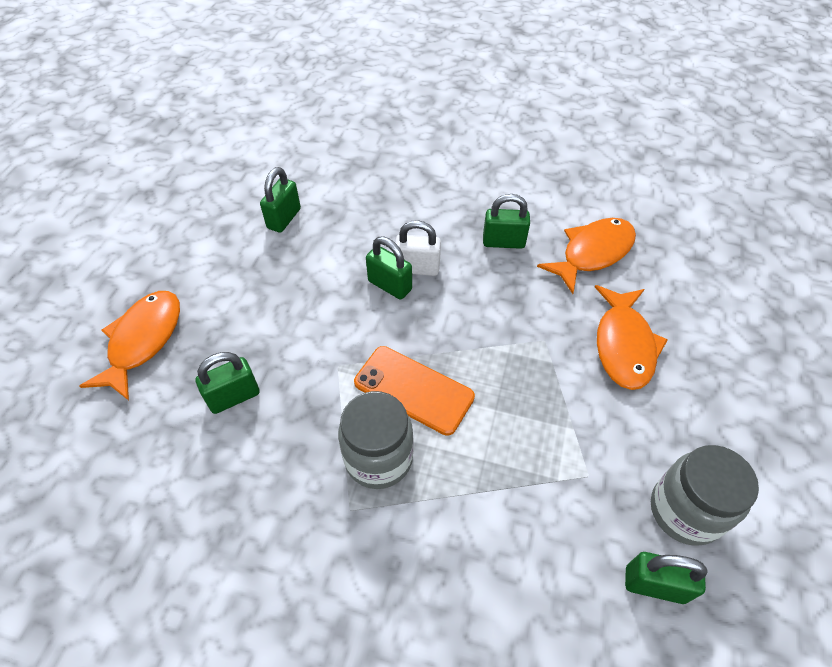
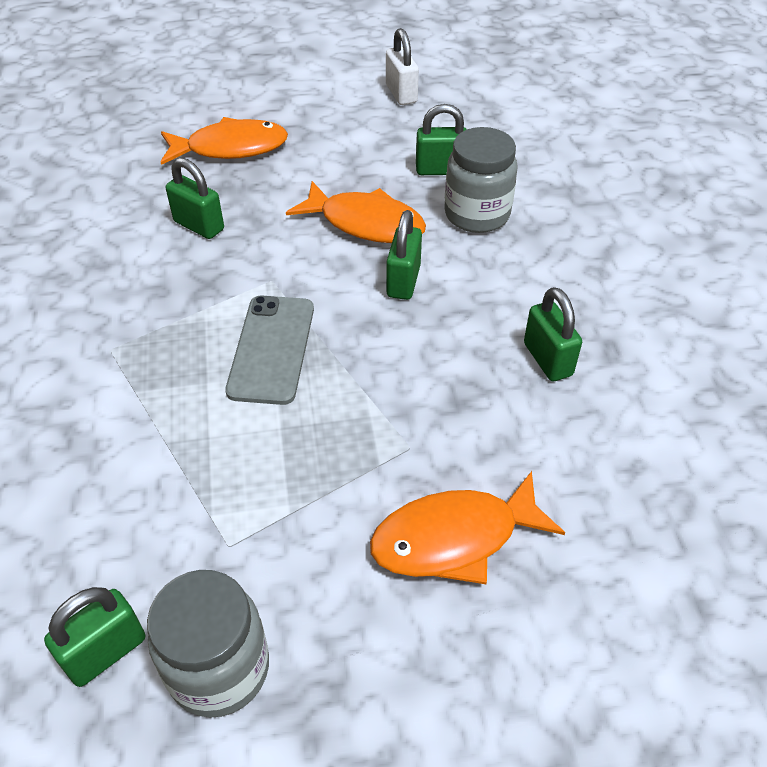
camera: 65 degrees right, 5 degrees down
grey jar [338,391,414,489] -> grey jar moved to [444,127,517,233]
orange phone [354,346,475,436] -> grey phone [225,295,314,405]
white padlock [395,220,441,276] -> white padlock moved to [386,28,419,105]
orange fish [537,218,636,294] -> orange fish moved to [286,181,426,243]
green padlock [625,552,708,604] -> green padlock turned 60 degrees clockwise [44,587,145,687]

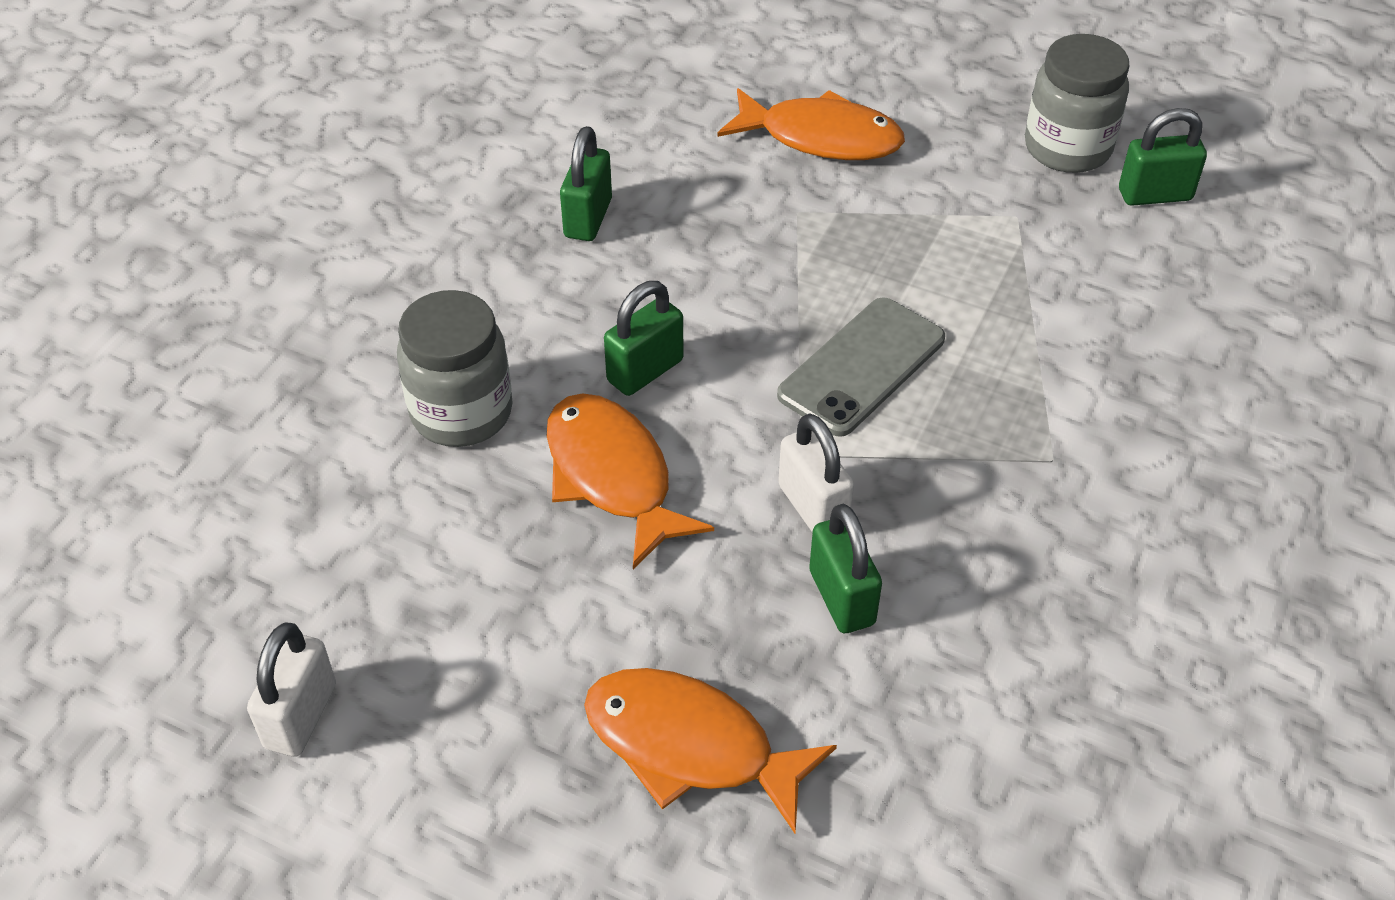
camera: 145 degrees left, 0 degrees up
green padlock [416,104,467,175] -> none
none -> white padlock [778,413,854,533]

